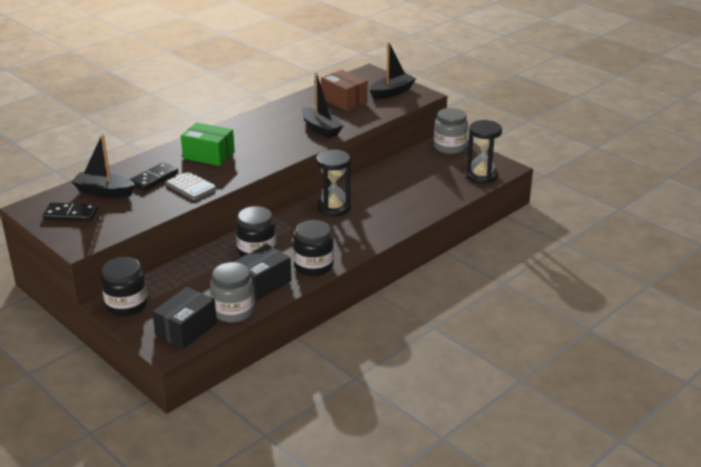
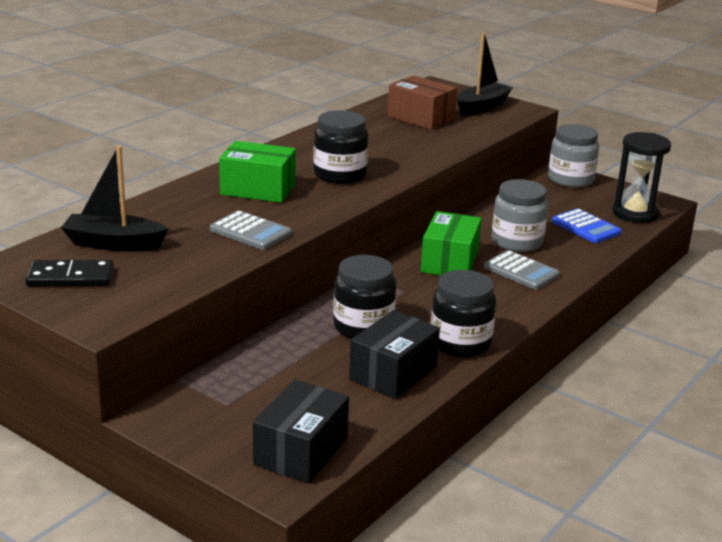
camera: 10 degrees left, 5 degrees down
black jar [101,257,148,316] -> black jar moved to [313,110,368,184]
black domino [129,162,178,191] -> none
grey jar [210,262,255,323] -> grey jar moved to [492,179,548,252]
black boat [301,72,344,138] -> none
black hourglass [316,149,351,217] -> green box [421,211,482,276]
none -> grey calculator [484,250,560,289]
none -> blue calculator [552,209,622,243]

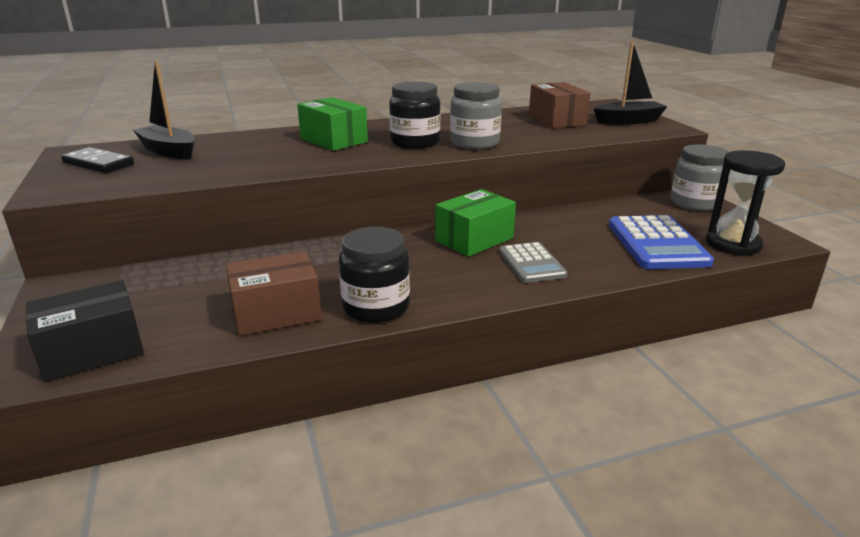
camera: 35 degrees right, 0 degrees up
grey calculator [210,210,292,250] -> none
black jar [333,255,396,339] -> none
black box [349,310,440,399] -> brown box [226,251,322,336]
grey jar [492,179,548,252] -> grey jar moved to [450,82,502,150]
blue calculator [552,209,622,243] -> blue calculator [609,215,714,269], size x1.56

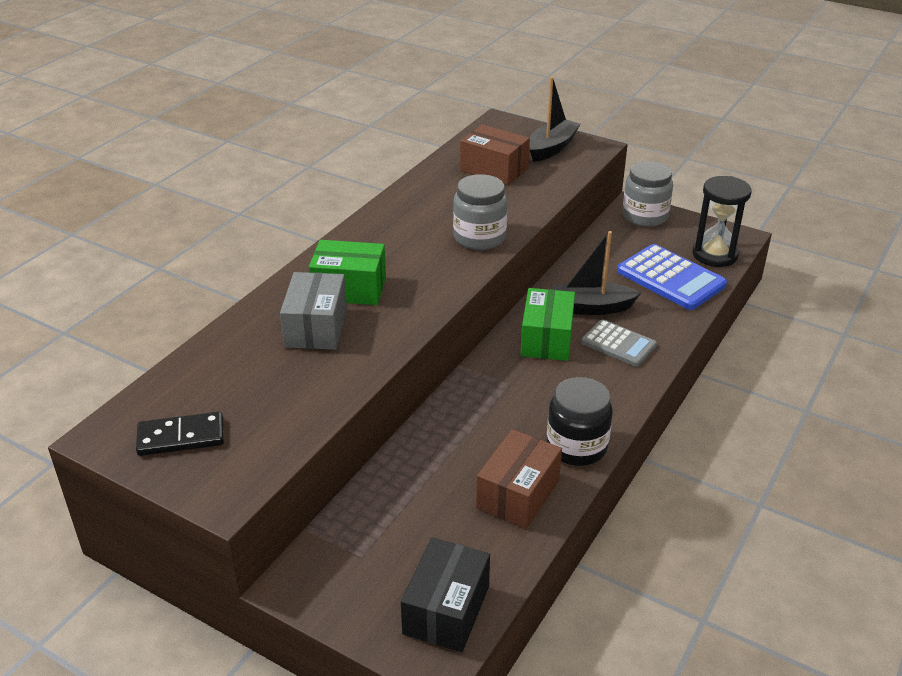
camera: 40 degrees left, 10 degrees up
black boat [133,61,195,159] -> black boat moved to [552,231,641,315]
black jar [389,81,440,149] -> none
none -> grey box [280,272,347,350]

